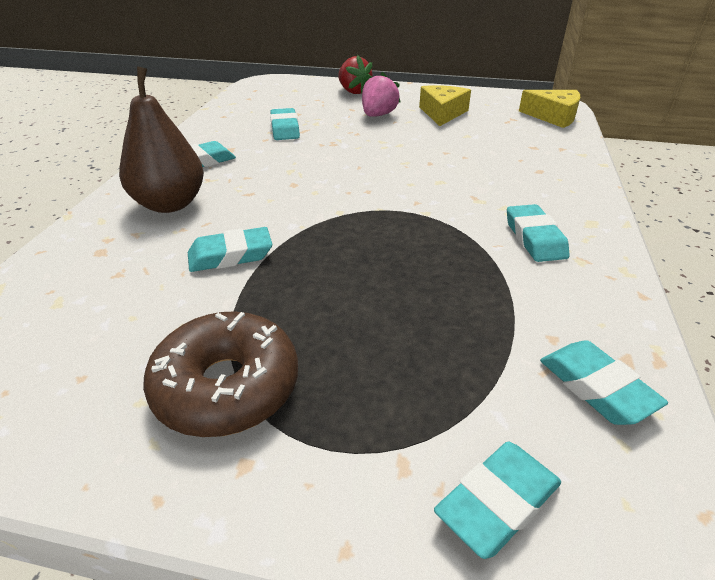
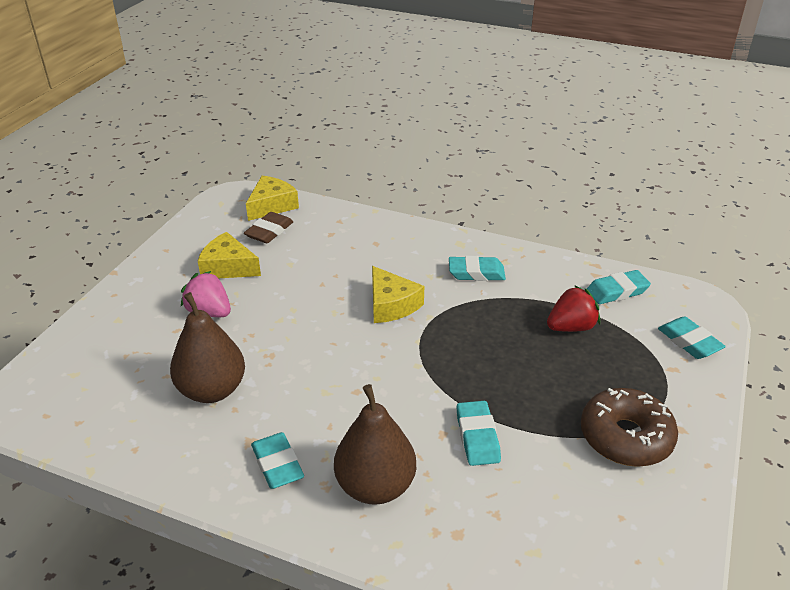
camera: 80 degrees left, 0 degrees up
turquoise eraser [270,108,300,140] -> brown pear [170,292,245,403]
red strawberry [338,55,372,94] -> red strawberry moved to [547,285,600,332]
none -> brown eraser [244,212,293,243]
none -> yellow cheese [372,266,424,323]

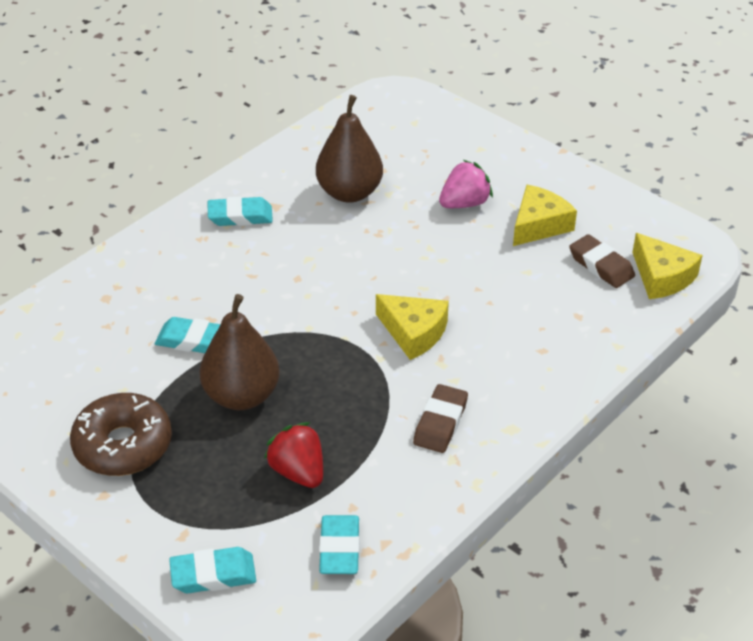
camera: 110 degrees right, 5 degrees up
brown pear [334,384,416,505] -> brown pear moved to [199,294,280,410]
yellow cheese [372,266,424,323] -> yellow cheese turned 135 degrees counterclockwise [376,294,449,360]
turquoise eraser [449,256,506,281] -> brown eraser [413,384,468,453]
red strawberry [547,285,600,332] -> red strawberry turned 150 degrees clockwise [264,422,323,488]

